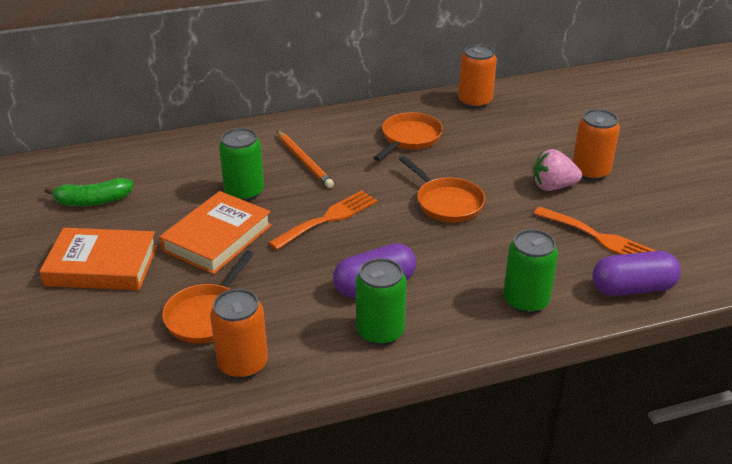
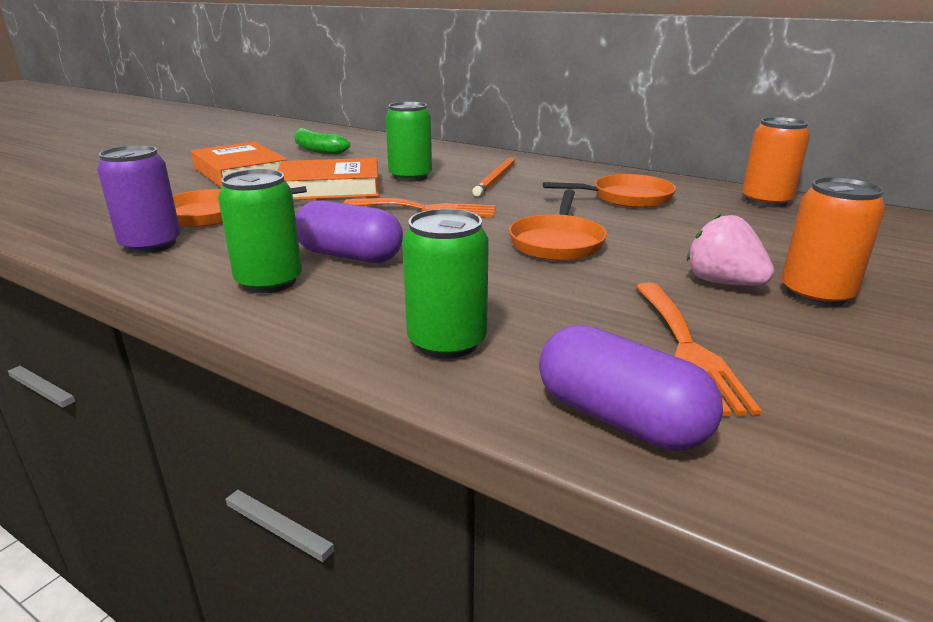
camera: 50 degrees right, 10 degrees down
orange can [210,289,268,379] -> purple can [97,145,181,254]

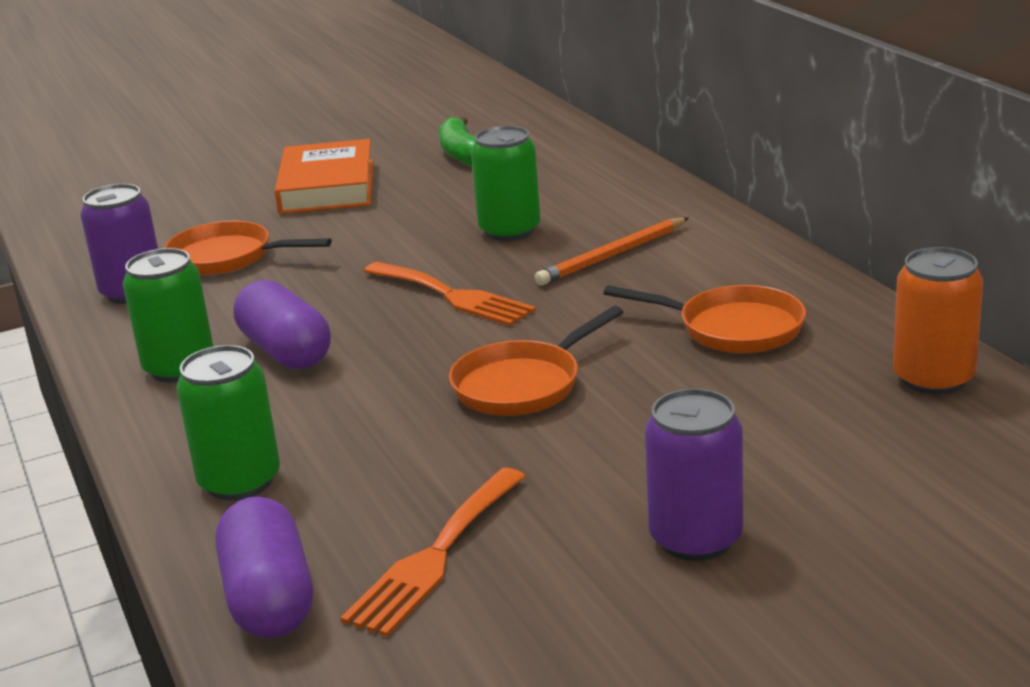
camera: 35 degrees right, 0 degrees up
orange book [277,158,379,200] -> none
pink strawberry [687,214,774,286] -> none
orange can [781,177,886,307] -> purple can [645,389,743,561]

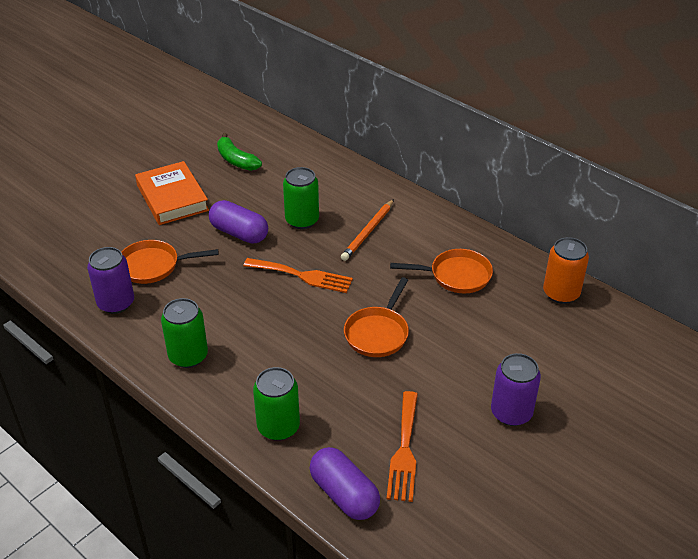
camera: 25 degrees left, 15 degrees up
purple capsule [234,280,330,369] -> purple capsule moved to [209,200,268,244]

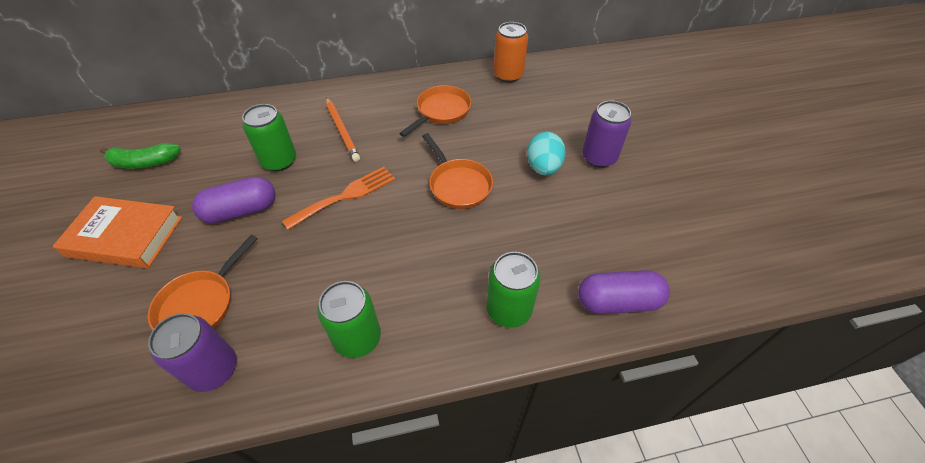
camera: 55 degrees left, 10 degrees up
orange fork [387,391,418,502] -> none
none -> turquoise egg [527,132,566,175]

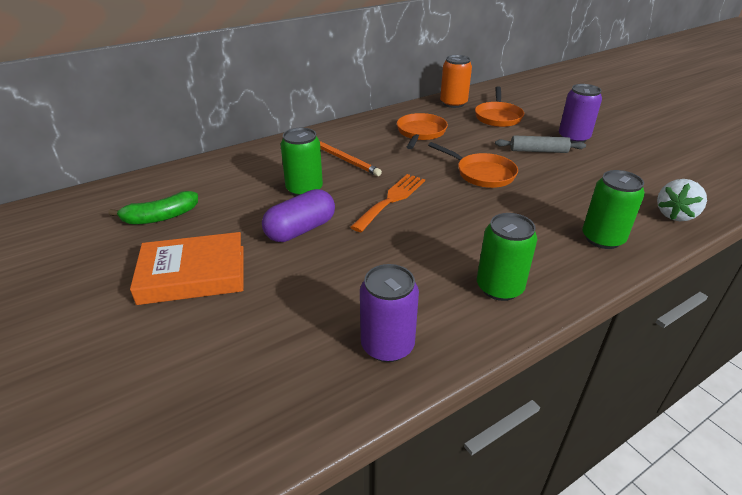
camera: 20 degrees left, 15 degrees down
orange pan [148,234,258,331] -> orange pan moved to [475,86,524,127]
turquoise egg [527,132,566,175] -> grey rolling pin [495,135,586,153]
purple capsule [578,270,670,314] -> white strawberry [657,179,707,221]

